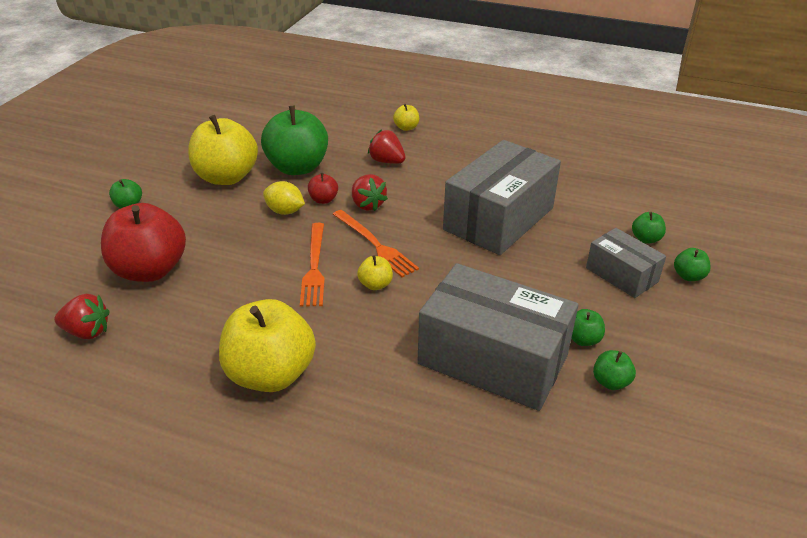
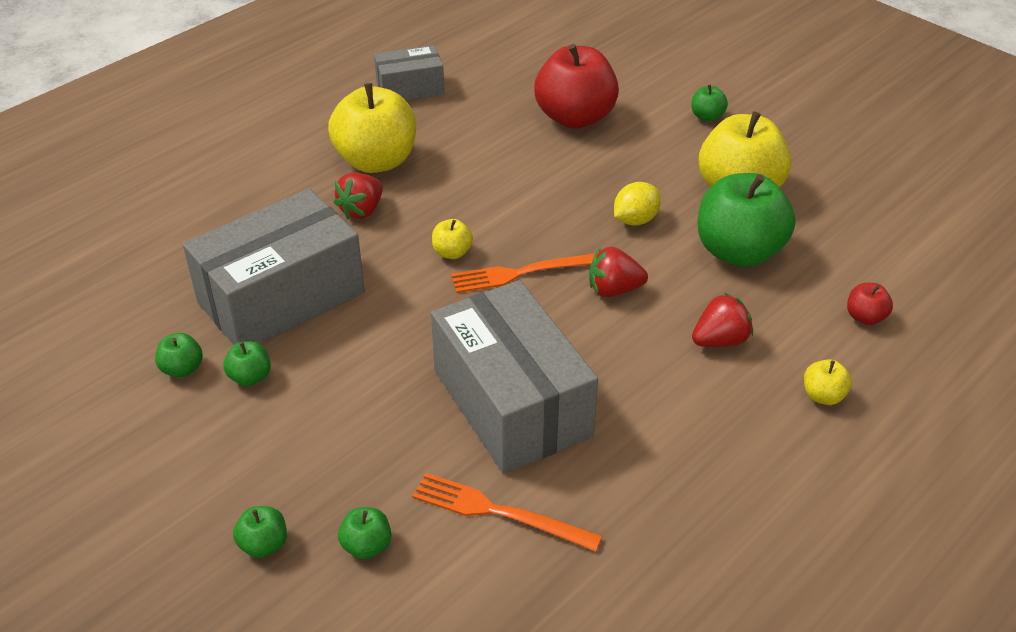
camera: 115 degrees right, 5 degrees up
red strawberry [54,294,110,339] -> red strawberry moved to [333,172,383,220]
orange fork [300,223,325,307] -> orange fork moved to [412,473,602,552]
red apple [308,173,338,204] -> red apple moved to [847,283,893,325]
grey box [586,228,666,298] -> grey box moved to [374,45,444,100]

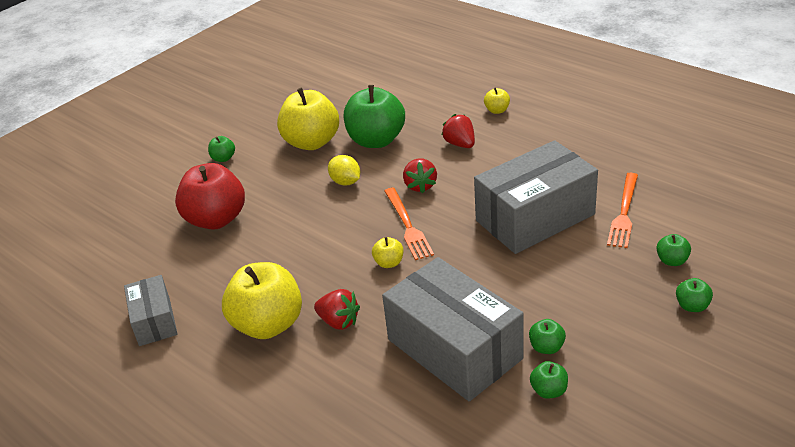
camera: 90 degrees left, 5 degrees down
red apple [847,283,893,325] -> none

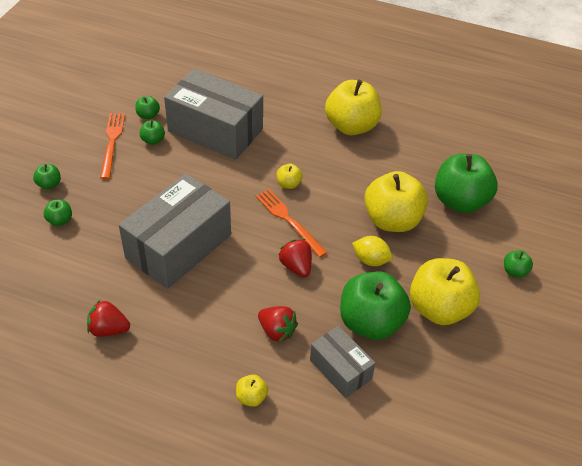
camera: 155 degrees right, 10 degrees up
grey box [124,275,178,346] -> grey box moved to [310,326,375,398]
red apple [175,163,245,230] -> green apple [435,154,498,213]
red strawberry [314,289,360,330] -> red strawberry moved to [87,300,130,337]
orange fork [607,173,638,248] -> orange fork moved to [100,113,125,179]
none -> yellow apple [365,171,428,232]

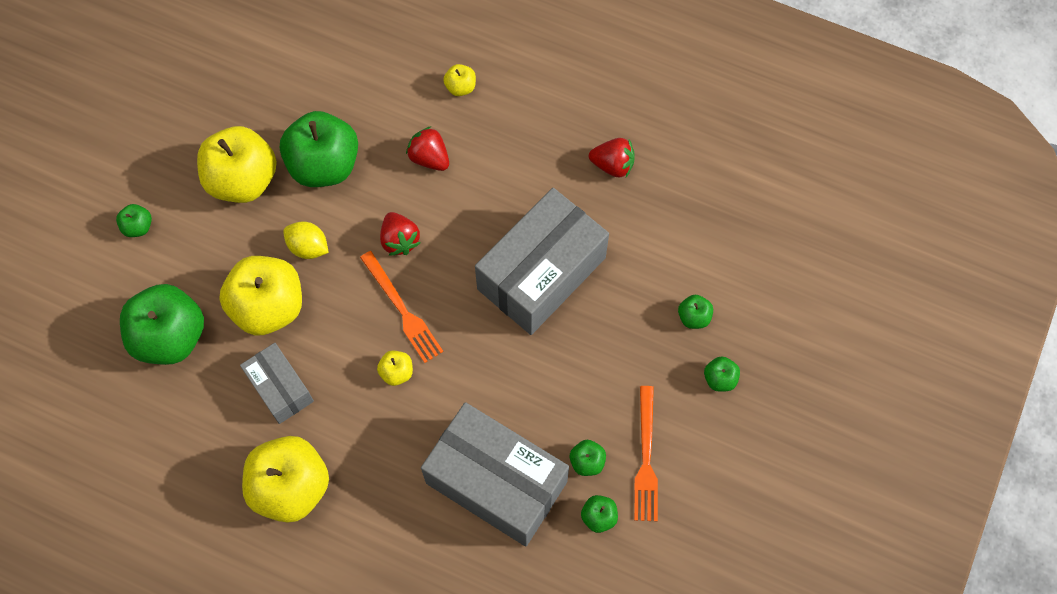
camera: 175 degrees left, 20 degrees up
grey box [310,326,375,398] -> grey box moved to [240,343,314,424]

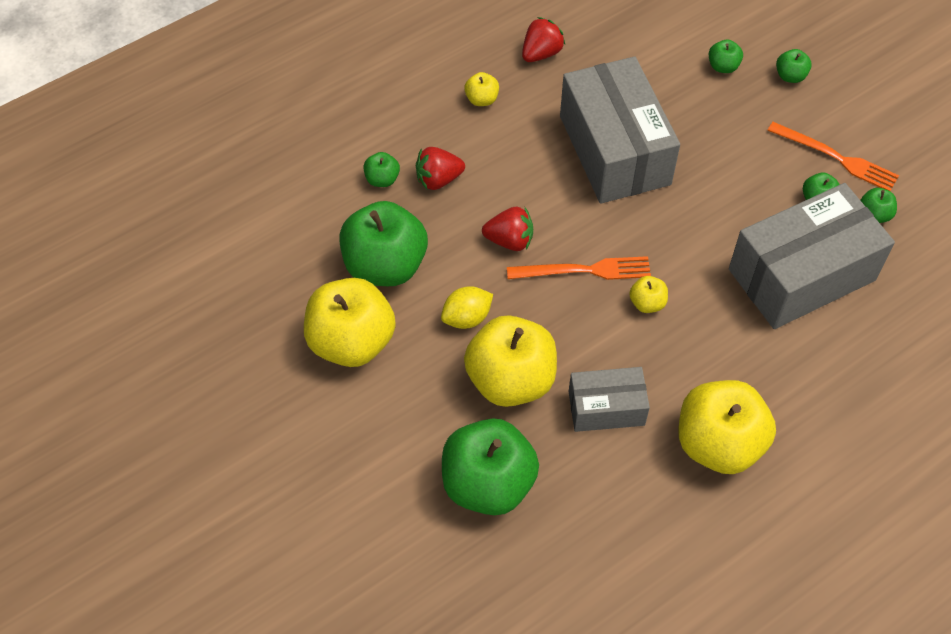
camera: 60 degrees left, 10 degrees down
green apple [116,204,152,237] -> green apple moved to [363,152,400,187]
yellow apple [443,64,476,96] -> yellow apple moved to [464,72,499,106]

